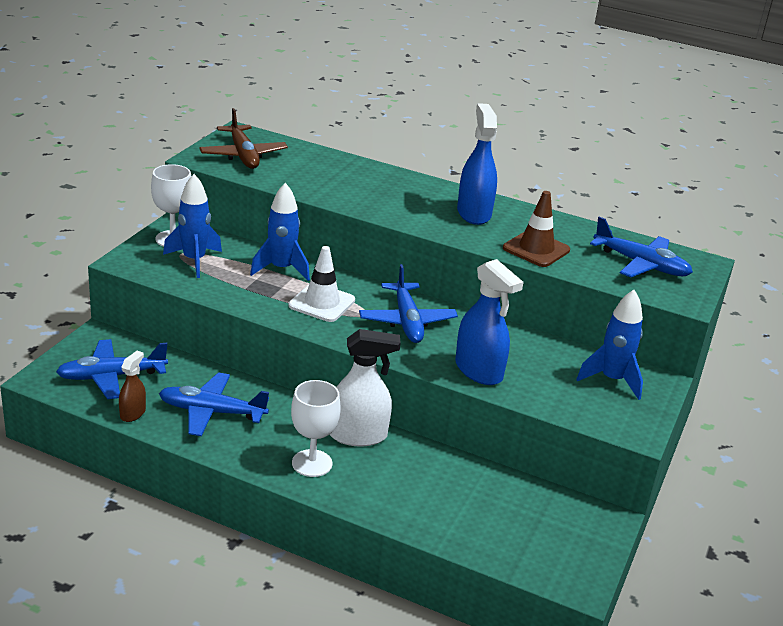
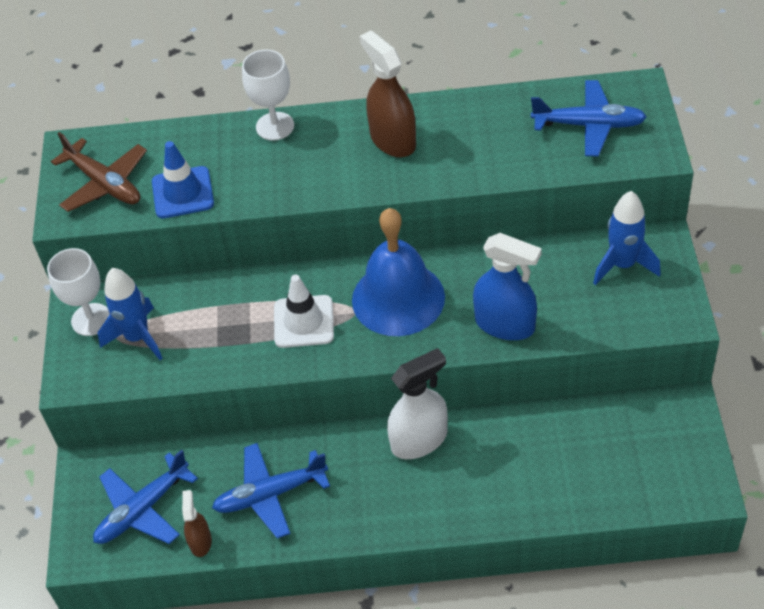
camera: 20 degrees left, 20 degrees up
blue rocket [250,183,310,281] -> none
white goblet [291,380,341,477] -> white goblet moved to [242,50,294,141]
blue plane [359,264,458,343] -> blue bell [352,208,445,336]
blue spray bottle [457,103,497,225] -> brown spray bottle [360,30,416,157]
brown traffic cone [503,191,570,267] -> none
none -> blue traffic cone [152,141,214,218]

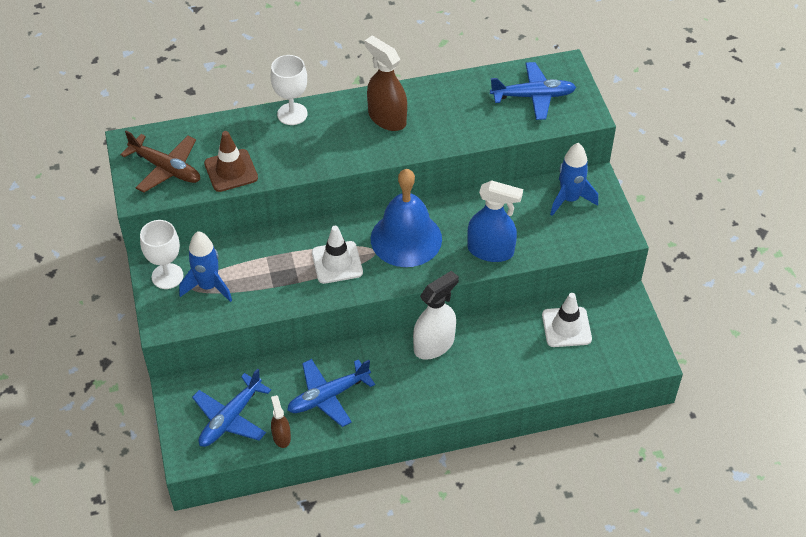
camera: 15 degrees left, 0 degrees up
blue traffic cone [152,141,214,218] -> brown traffic cone [204,131,258,192]
none -> white traffic cone [542,293,592,347]

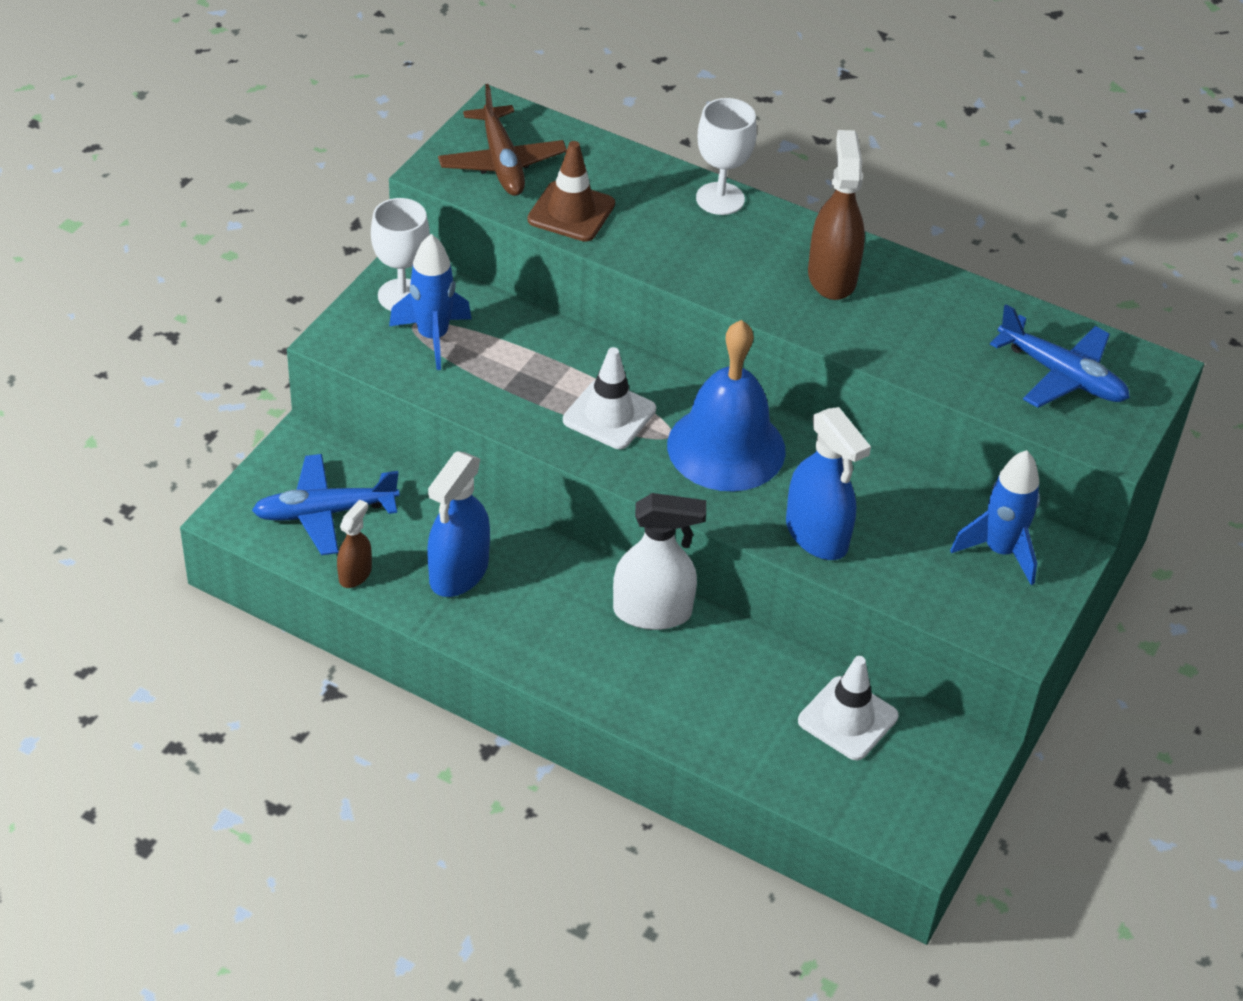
camera: 40 degrees right, 5 degrees down
blue plane [287,359,375,427] -> blue spray bottle [427,451,490,597]

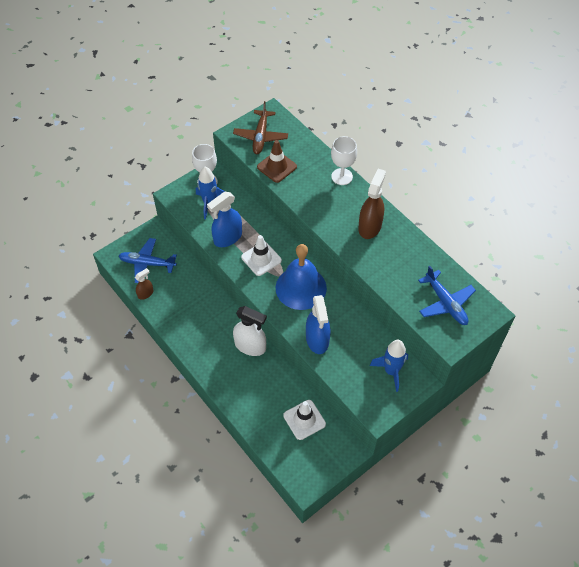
camera: 25 degrees right, 10 degrees up
blue spray bottle [427,451,490,597] -> blue spray bottle moved to [207,192,242,247]

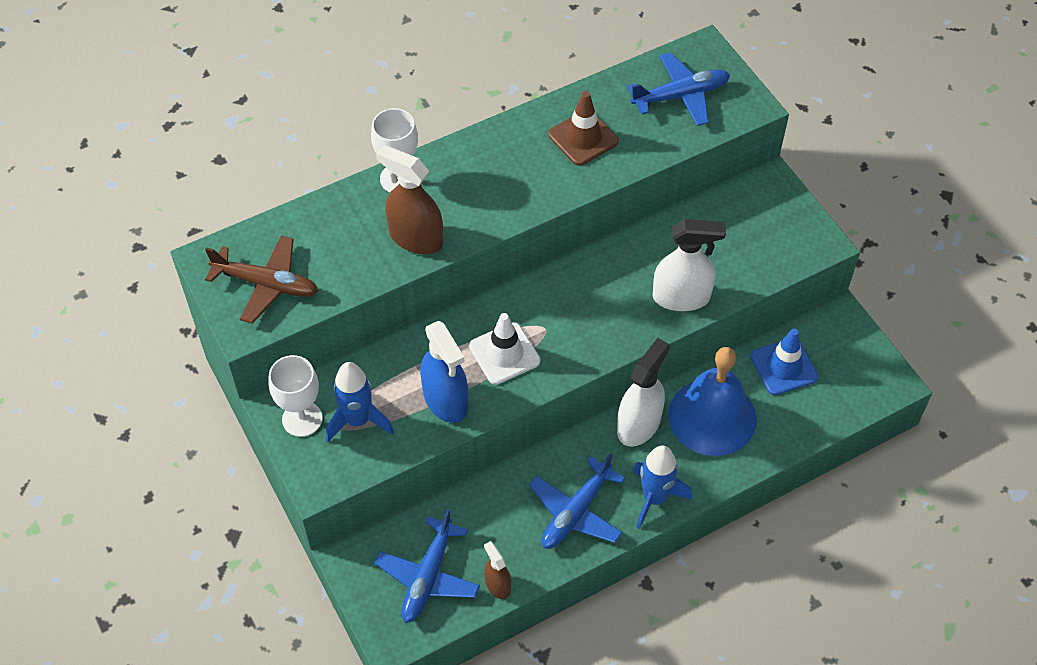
camera: 80 degrees left, 0 degrees up
brown traffic cone [257,140,297,183] -> brown traffic cone moved to [548,91,619,166]
blue bell [276,244,327,310] -> blue bell moved to [668,347,757,456]
white traffic cone [283,400,326,440] -> blue traffic cone [750,329,818,395]
blue spray bottle [306,295,330,354] -> white spray bottle [653,219,726,311]
brown spray bottle [358,169,386,239] -> brown spray bottle moved to [376,145,443,254]
blue rocket [370,340,408,392] -> blue rocket moved to [633,445,692,529]
none -> blue plane [529,453,625,549]

